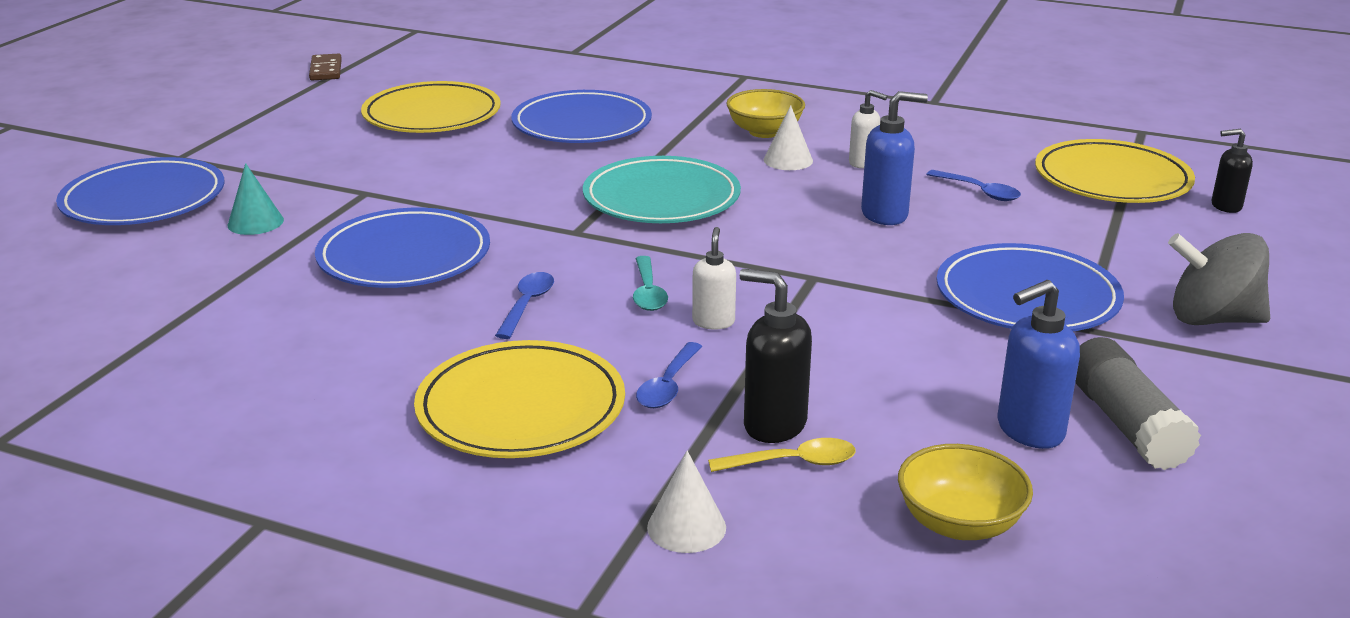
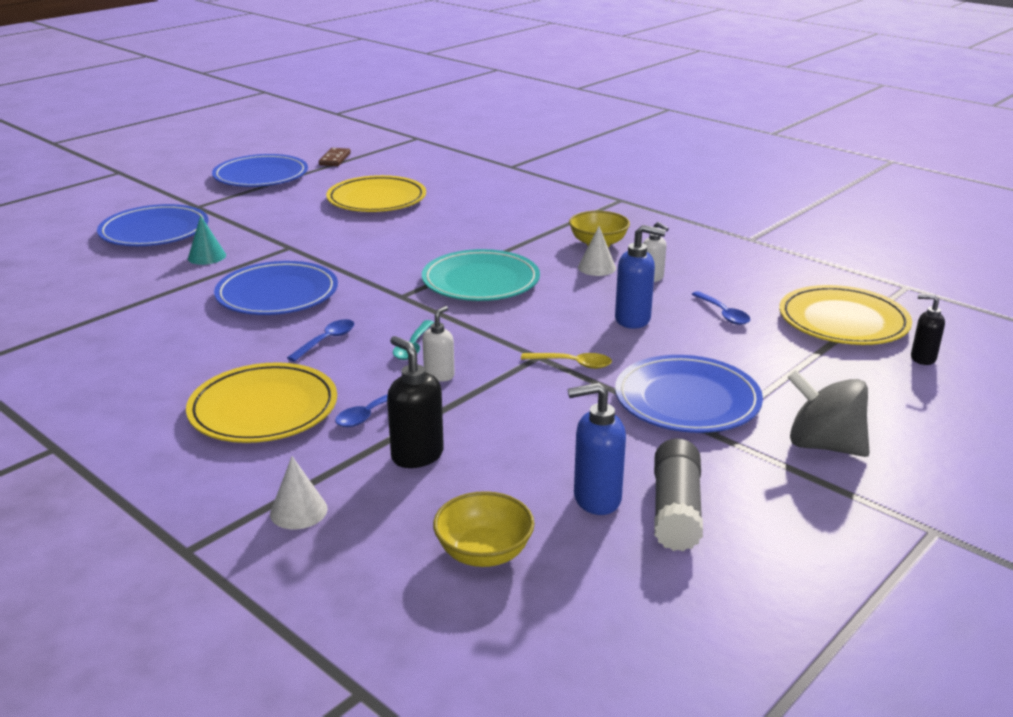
camera: 20 degrees right, 0 degrees up
blue plate [512,90,652,143] -> blue plate moved to [212,154,308,187]
yellow spoon [708,438,856,472] -> yellow spoon moved to [521,353,612,369]

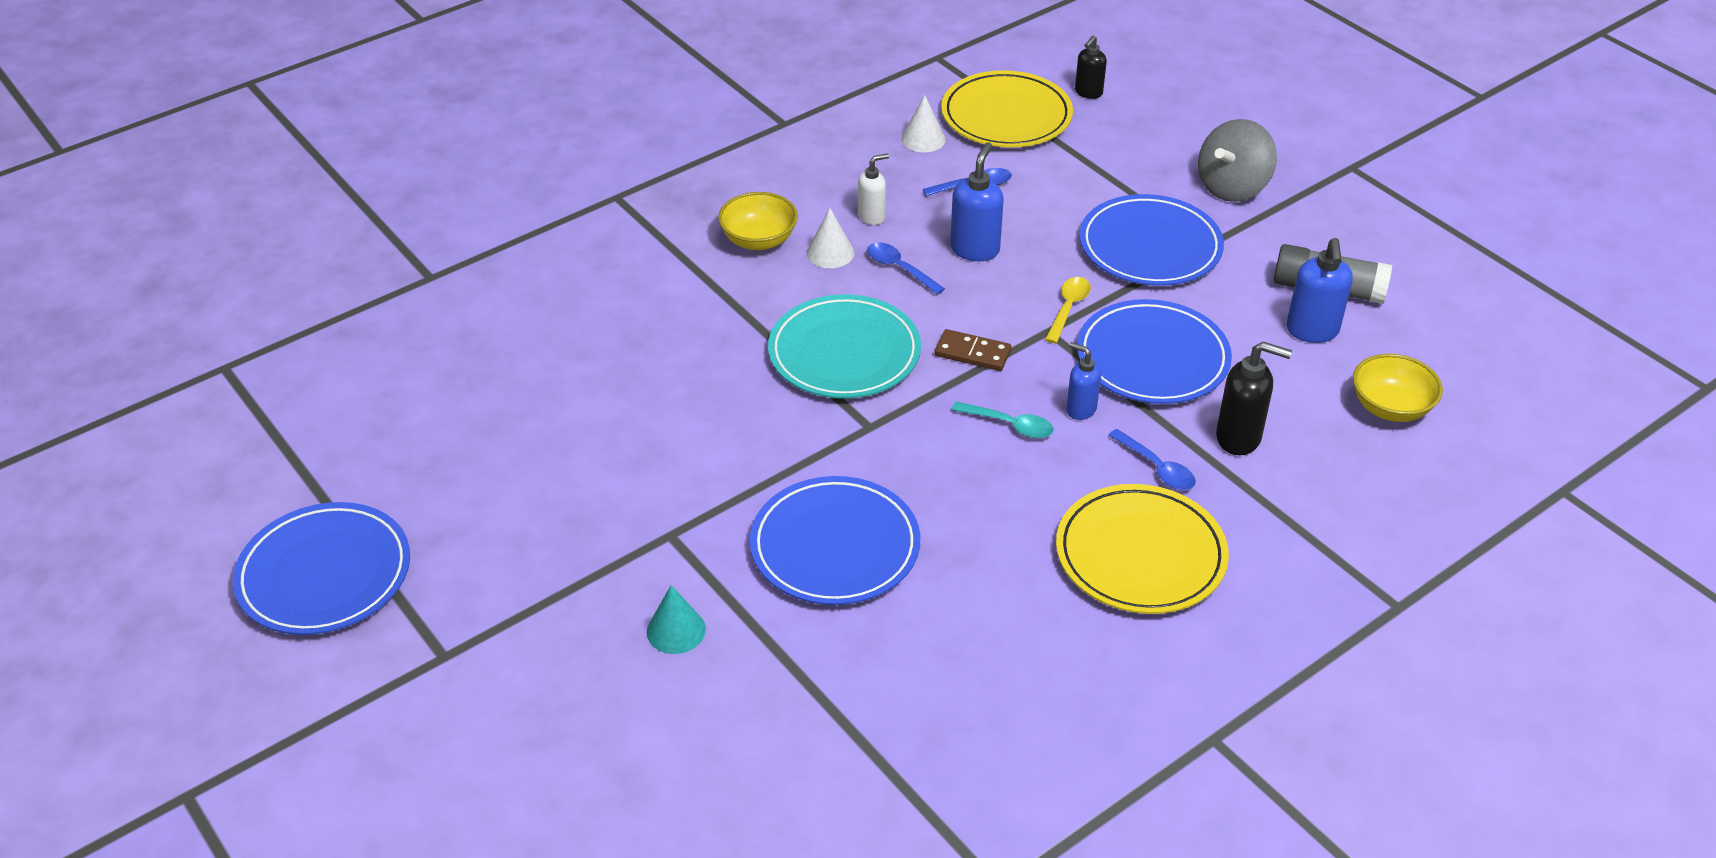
camera: 80 degrees left, 15 degrees up
blue plate [97,204,208,246] -> blue plate moved to [1077,299,1232,404]
white cone [270,456,328,529] -> white cone moved to [901,95,946,152]
blue spoon [287,319,355,362] -> blue spoon moved to [867,242,945,295]
brown domino [319,148,351,166] -> brown domino moved to [935,329,1011,371]
yellow plate [326,175,426,212] -> none
black soap dispenser [387,336,444,468] -> black soap dispenser turned 135 degrees counterclockwise [1216,342,1292,455]
white soap dispenser [422,306,455,382] -> blue soap dispenser [1066,342,1101,420]

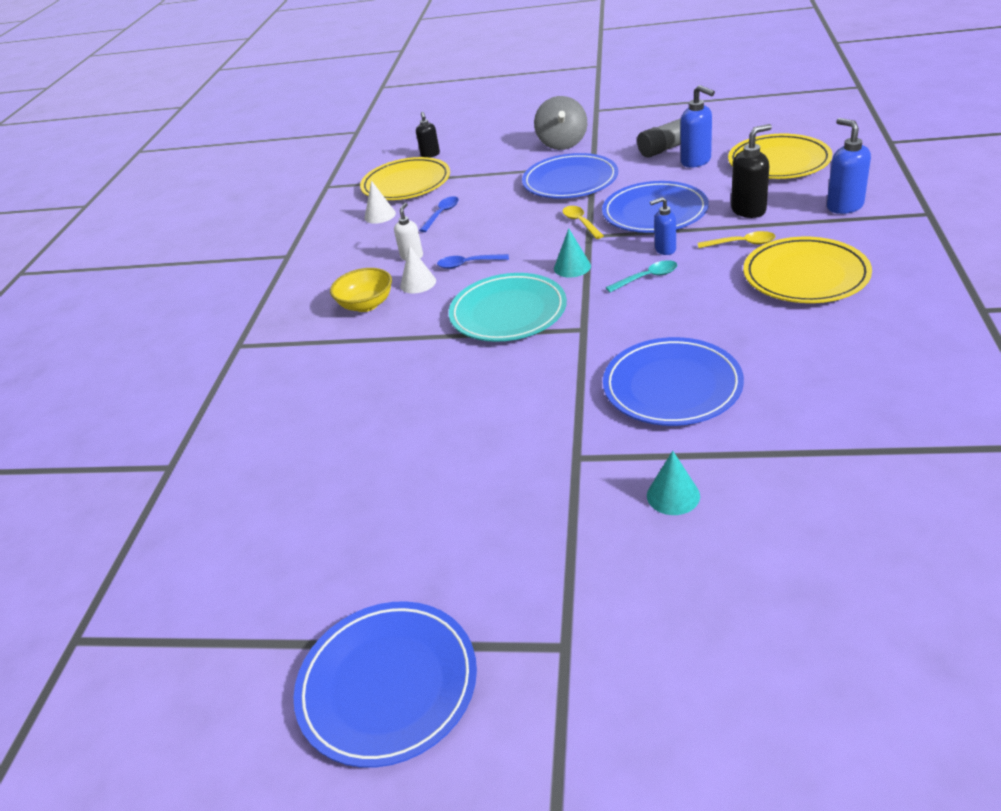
camera: 40 degrees left, 5 degrees down
brown domino [935,329,1011,371] -> turquoise cone [554,228,591,277]
blue soap dispenser [950,142,1004,261] -> blue soap dispenser moved to [827,118,871,214]
blue spoon [1108,429,1196,490] -> yellow spoon [698,231,775,248]
yellow bowl [1353,354,1443,422] -> yellow plate [728,134,832,179]

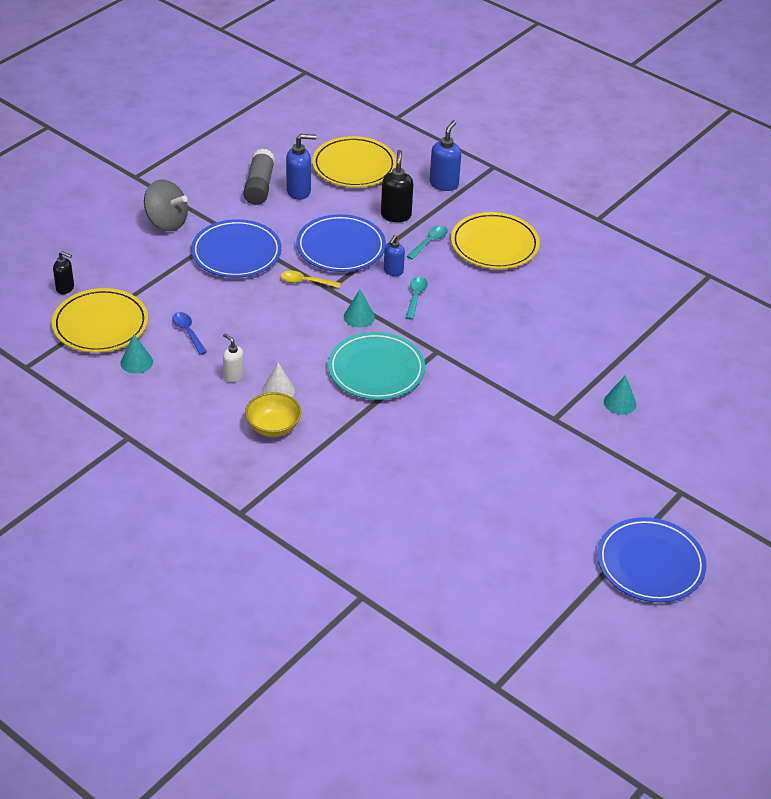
camera: 65 degrees left, 5 degrees up
white cone [364,181,396,224] -> turquoise cone [120,335,153,374]
blue spoon [437,254,509,269] -> none
blue plate [603,337,744,426] -> none
yellow spoon [698,231,775,248] -> turquoise spoon [407,226,448,259]
blue soap dispenser [827,118,871,214] -> blue soap dispenser turned 105 degrees clockwise [430,120,461,191]

